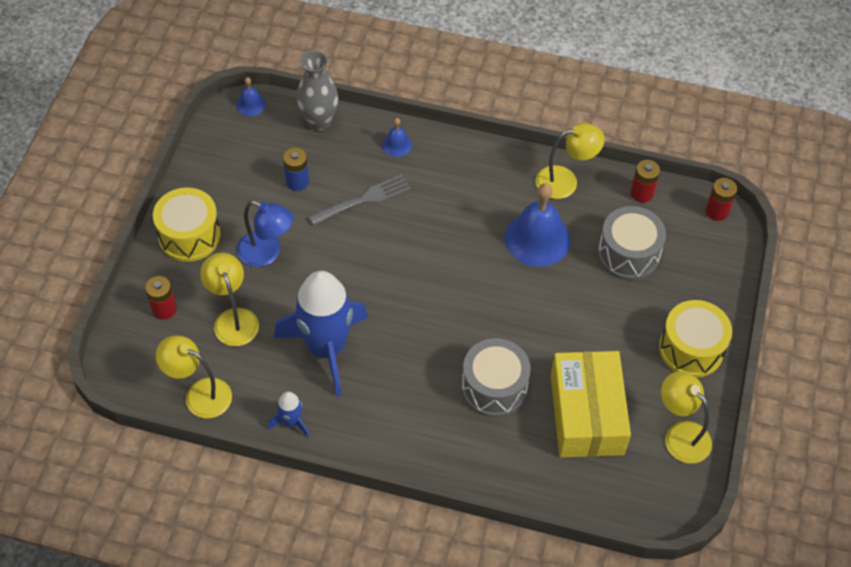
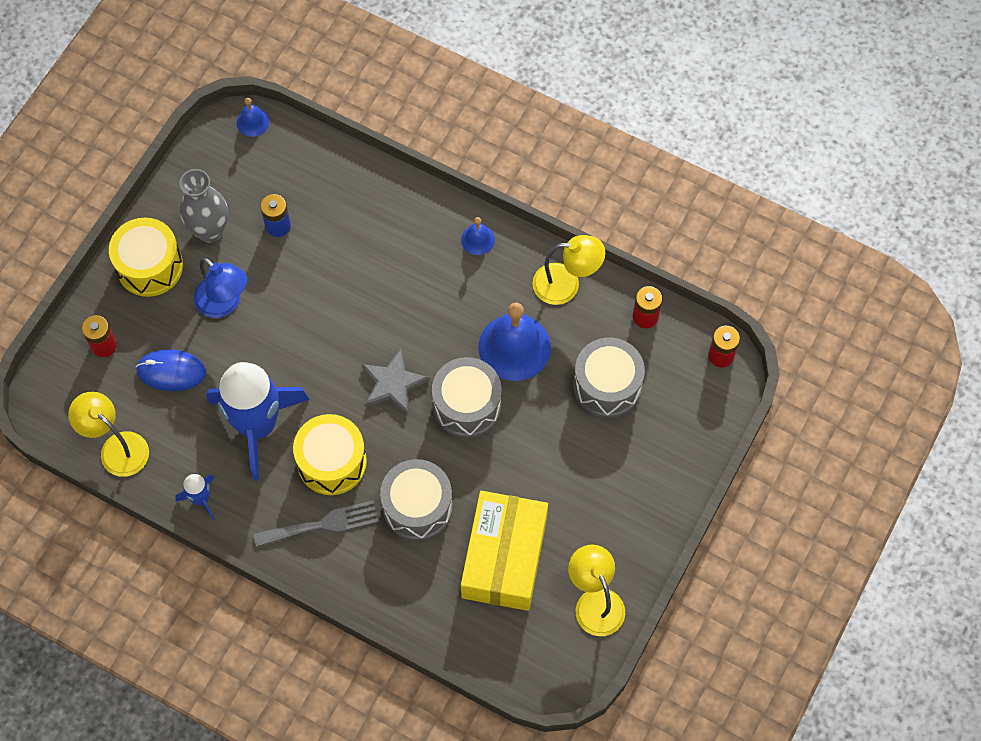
camera: 15 degrees right, 10 degrees up
yellow lamp [200,253,259,346] -> blue mouse [136,349,206,391]
grey vase [296,51,338,131] -> grey vase moved to [180,169,228,242]
grey fork [308,174,411,226] -> grey fork moved to [253,500,379,547]
blue bell [382,118,412,157] -> blue bell moved to [461,217,495,255]
yellow drum [659,300,732,378] -> yellow drum moved to [293,414,367,495]
none -> grey star [362,349,430,415]
none -> grey drum [432,357,502,438]

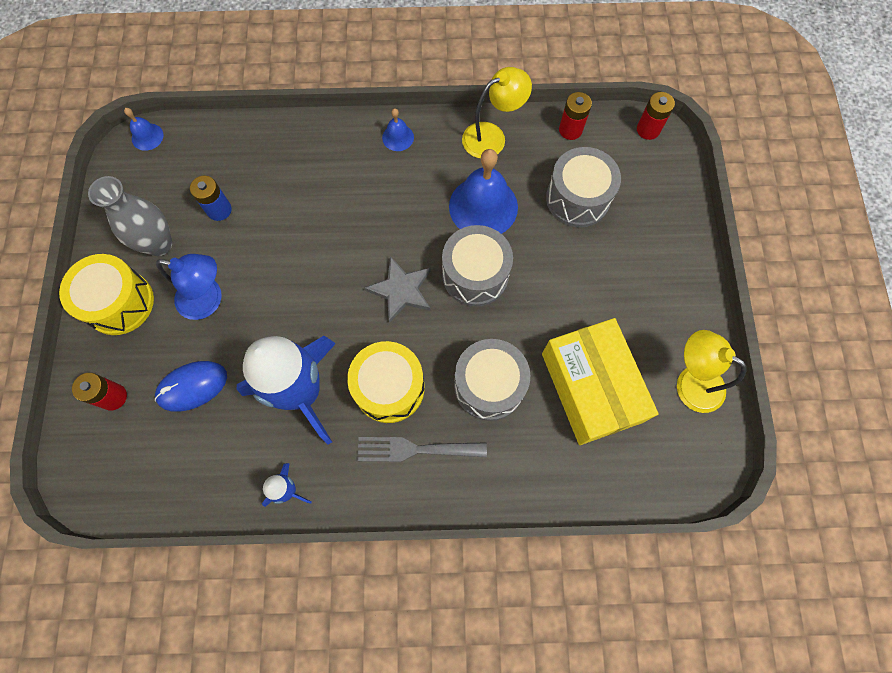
camera: 30 degrees left, 5 degrees up
yellow lamp [68,392,149,477] -> none
grey fork [253,500,379,547] -> grey fork turned 135 degrees counterclockwise [357,437,487,462]

